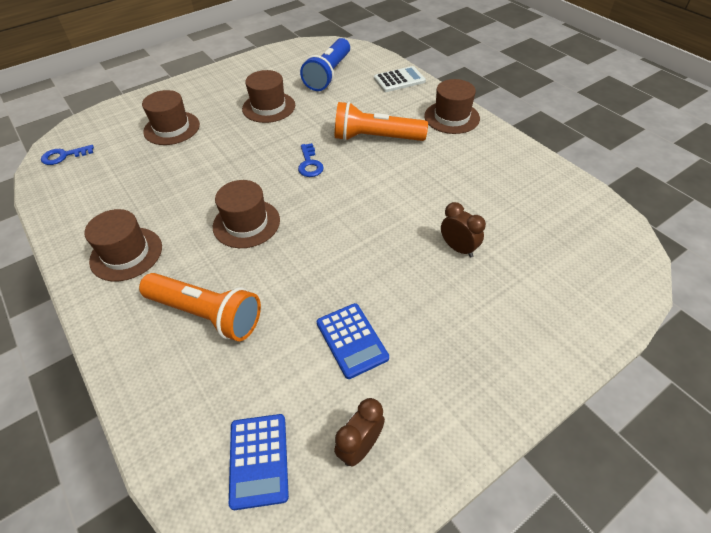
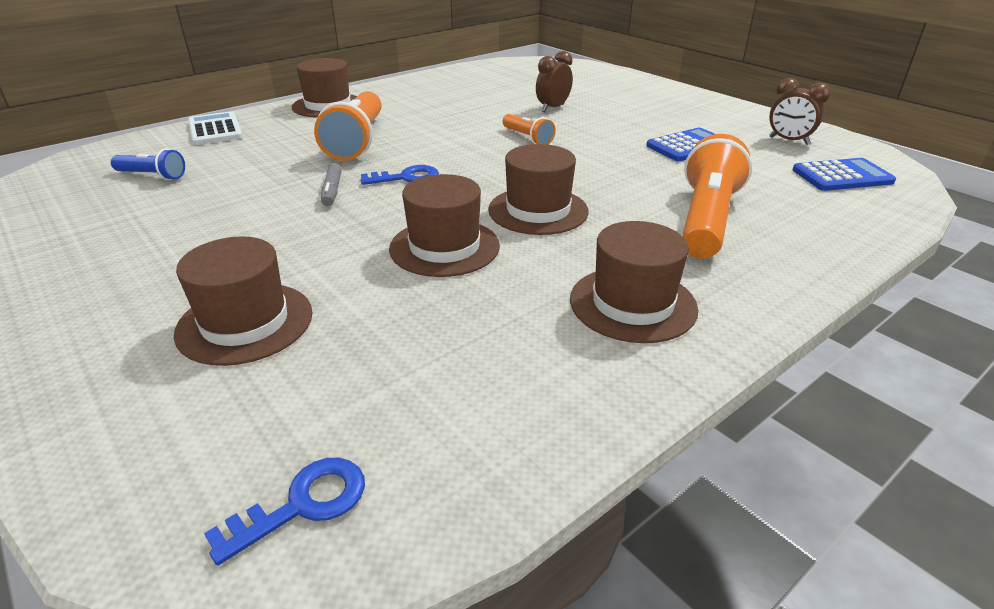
camera: 95 degrees left, 15 degrees down
blue key [41,145,94,165] -> blue key turned 105 degrees counterclockwise [204,457,365,566]
brown hat [242,70,295,123] -> brown hat moved to [389,174,500,277]
blue flashlight [300,38,350,91] -> blue flashlight [111,149,185,180], size x0.52
none -> grey marker [321,163,342,206]
none -> orange flashlight [503,114,556,145]

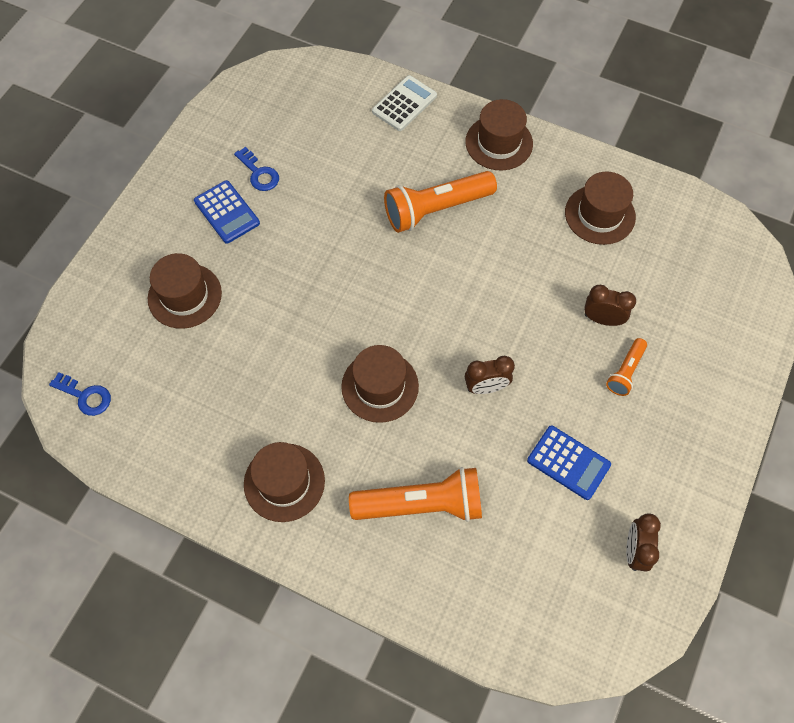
camera: 65 degrees right, 30 degrees up
blue flashlight [111,149,185,180] -> none
grey marker [321,163,342,206] -> none
blue key [361,165,439,185] -> blue key moved to [234,147,279,191]
brown hat [389,174,500,277] -> brown hat moved to [565,171,636,245]
orange flashlight [503,114,556,145] -> orange flashlight moved to [606,338,647,396]
blue calculator [793,158,896,191] -> blue calculator moved to [194,180,260,244]
none -> brown clock [465,356,515,394]

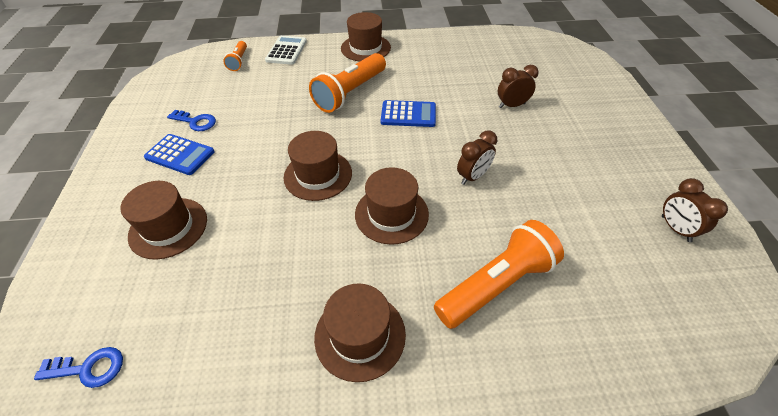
camera: 30 degrees left, 15 degrees down
blue calculator [527,425,611,500] -> blue calculator moved to [381,100,436,127]
brown hat [565,171,636,245] -> brown hat moved to [284,131,352,201]
orange flashlight [606,338,647,396] -> orange flashlight moved to [223,41,247,71]

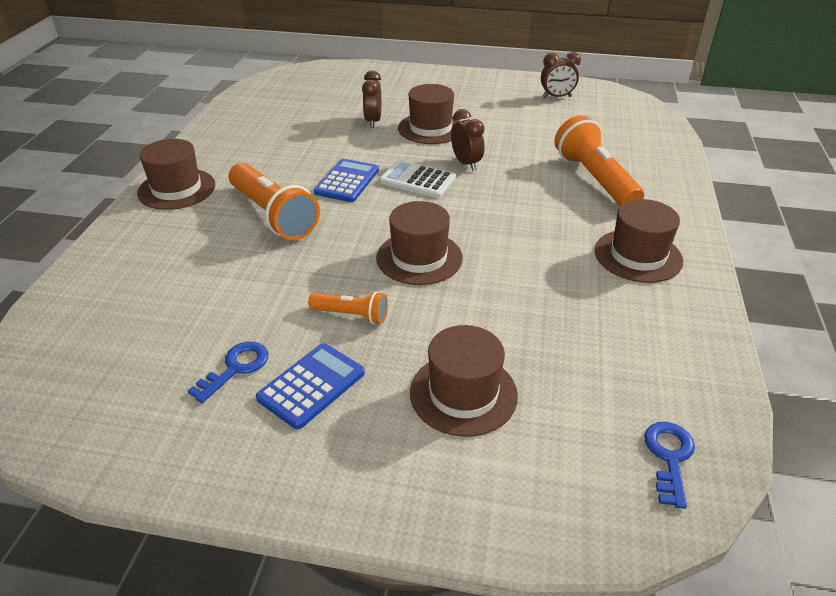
camera: 75 degrees left, 10 degrees down
orange flashlight [223,41,247,71] -> orange flashlight moved to [308,292,388,324]
white calculator [265,36,307,65] -> white calculator moved to [380,160,456,198]
brown hat [355,167,429,245] -> brown hat moved to [398,84,460,144]

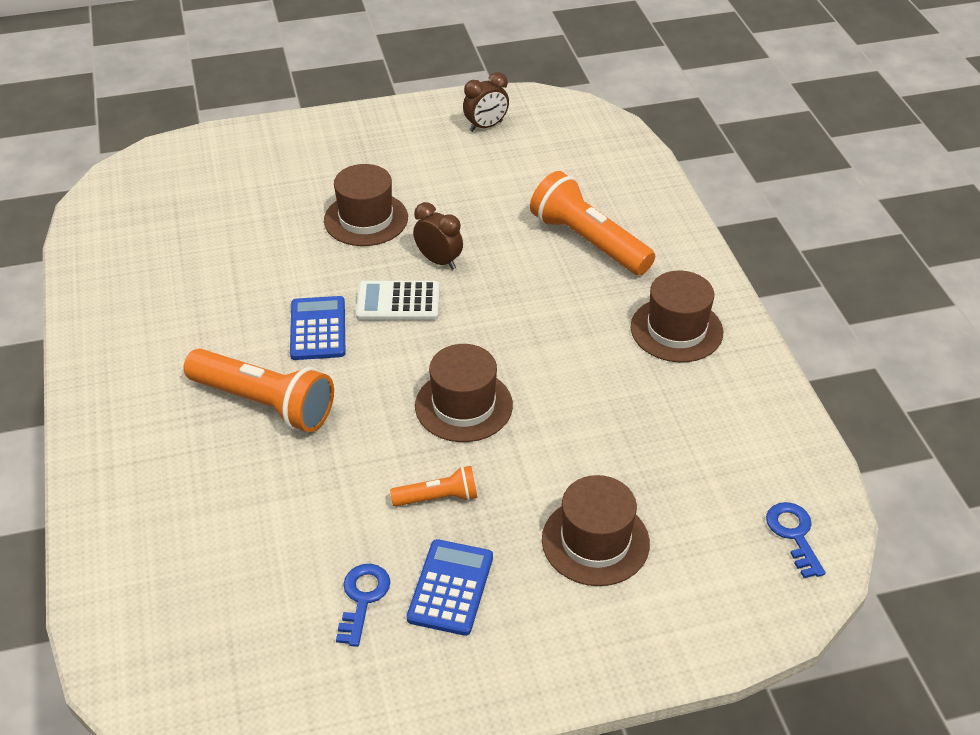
camera: 25 degrees left, 5 degrees up
brown hat [137,139,215,210] -> none
brown clock [362,70,381,128] -> none

